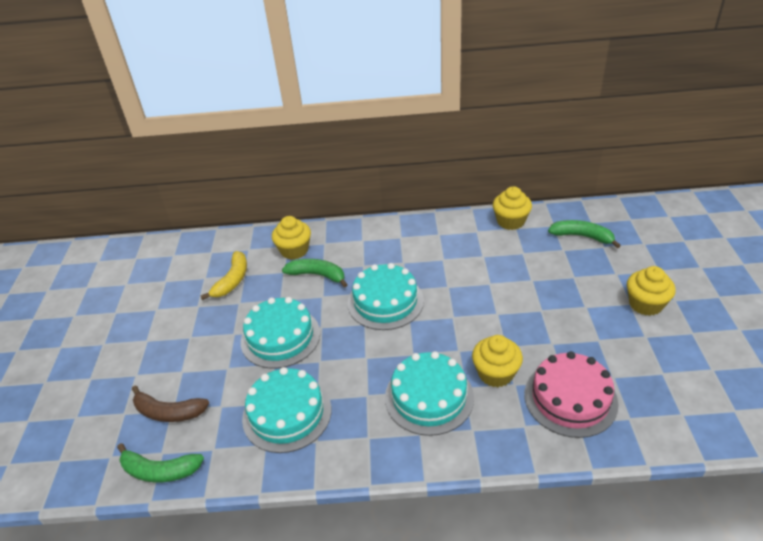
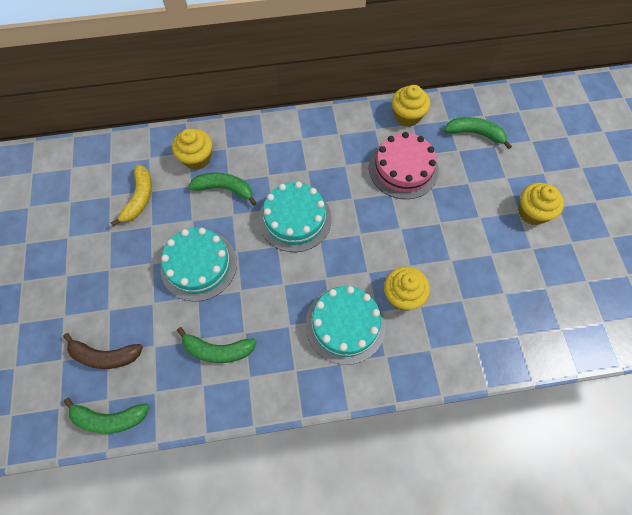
camera: 10 degrees left, 25 degrees up
turquoise cake [242,367,332,453] -> green banana [177,327,257,363]
pink cake [524,351,619,438] -> pink cake moved to [369,132,439,199]

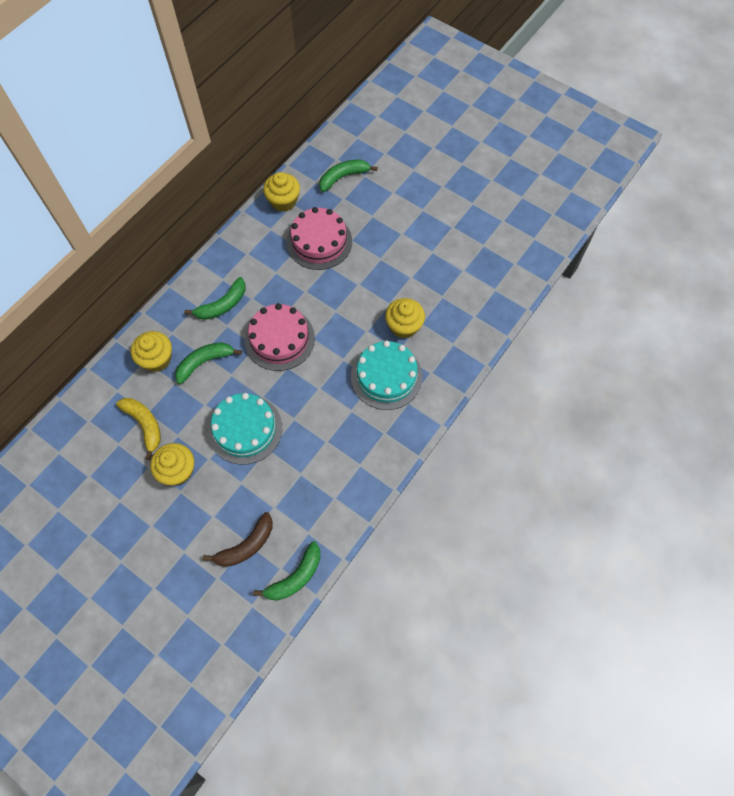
camera: 45 degrees left, 0 degrees up
green banana [177,327,257,363] -> green banana moved to [184,277,246,320]
turquoise cake [258,182,331,252] -> pink cake [245,303,315,371]
yellow cupcake [518,183,564,225] -> yellow cupcake moved to [150,443,194,485]

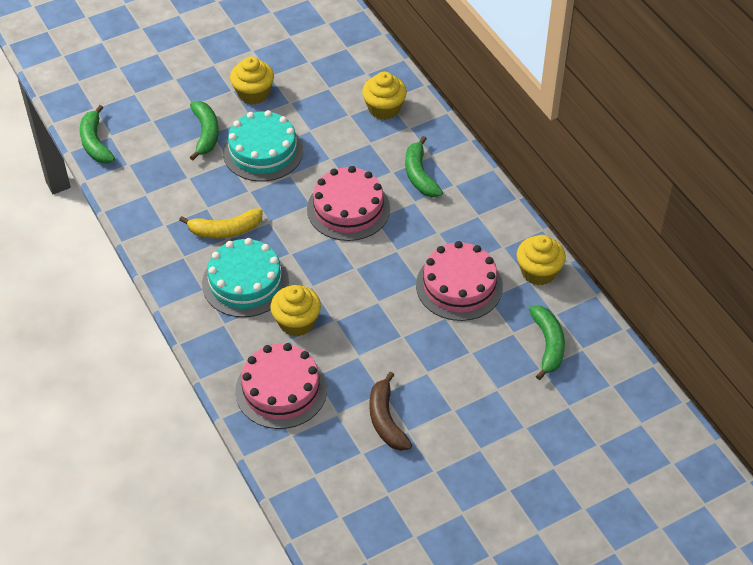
camera: 115 degrees right, 15 degrees down
yellow banana [116,398,161,460] -> yellow banana moved to [179,208,263,239]
green banana [175,342,242,384] -> green banana moved to [190,101,219,160]
brown banana [203,512,272,567] -> brown banana moved to [369,371,412,451]
none -> pink cake [235,343,327,429]

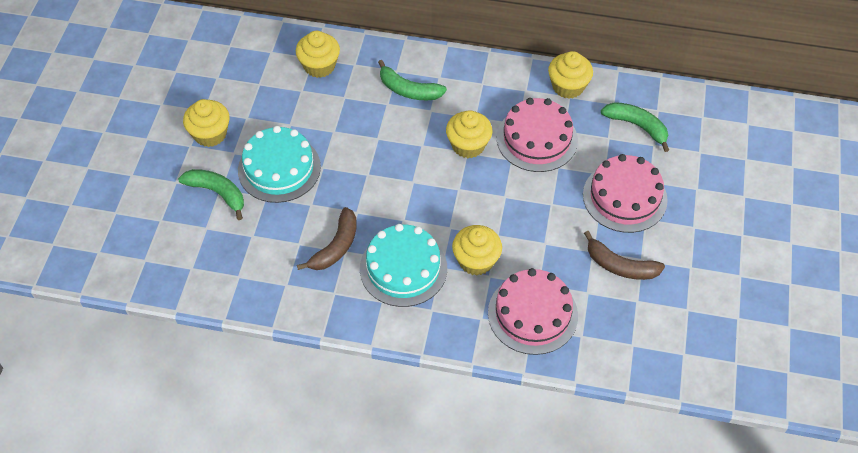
camera: 50 degrees left, 5 degrees up
green banana [80,105,115,163] -> none
yellow banana [179,208,263,239] -> brown banana [297,207,357,270]
pink cake [307,166,390,241] -> pink cake moved to [583,154,668,233]
none -> yellow cupcake [446,110,492,158]

